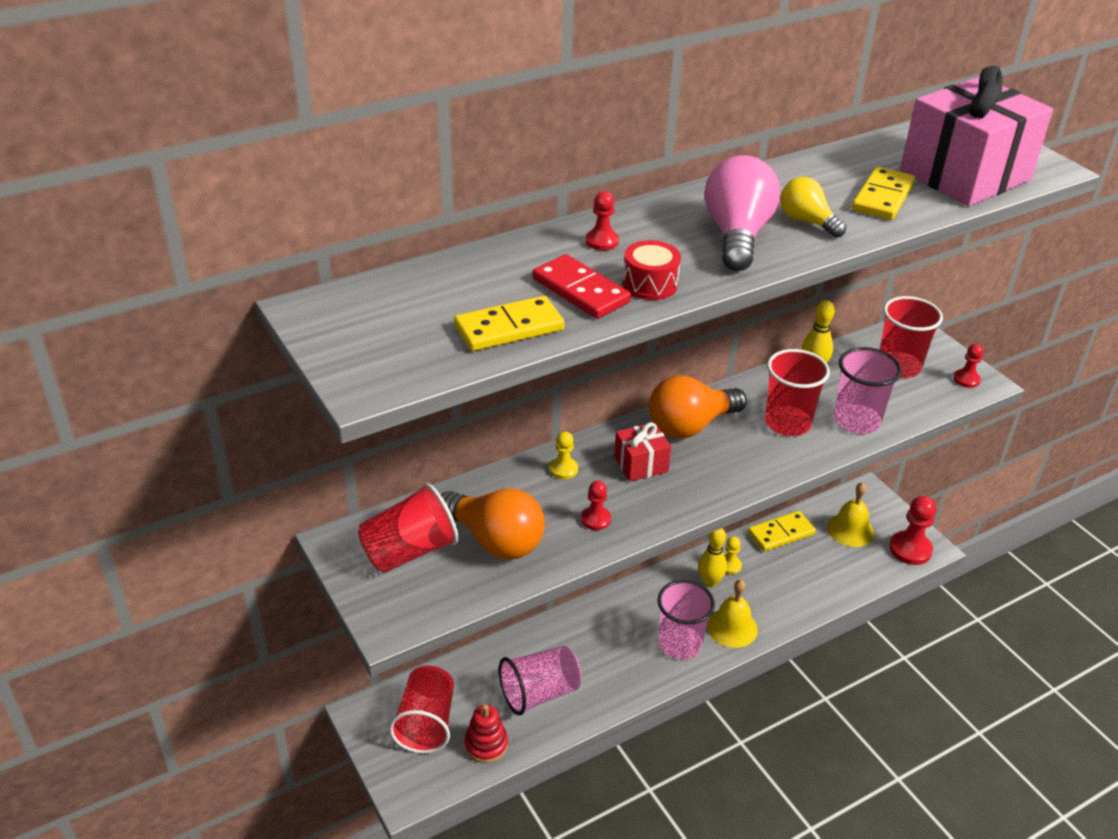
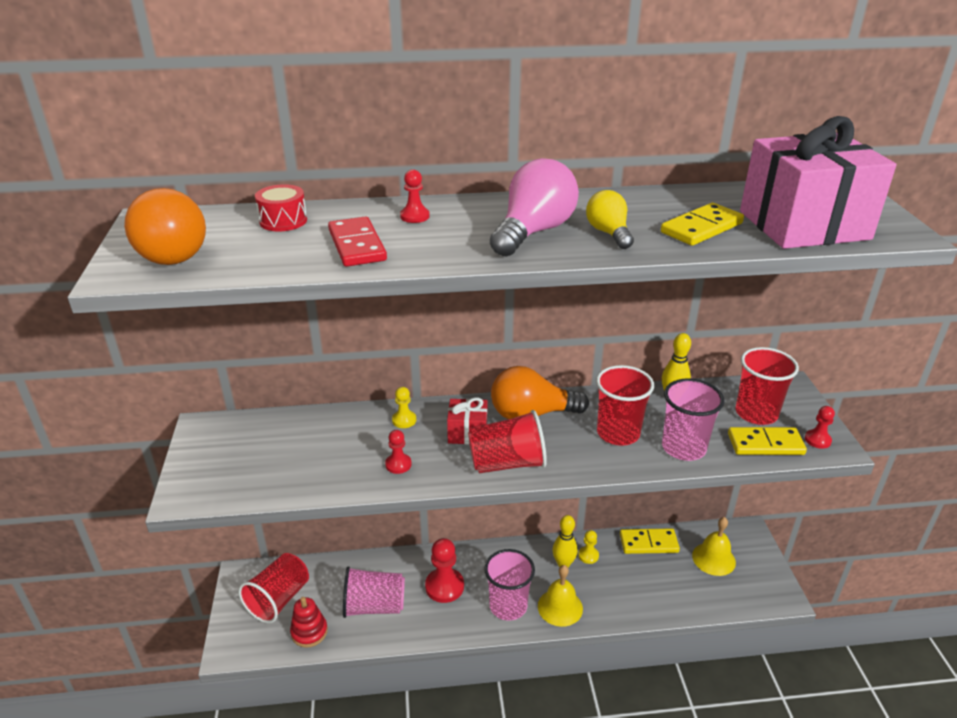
camera: 25 degrees right, 5 degrees down
red cup [358,483,458,573] -> red cup moved to [468,410,547,473]
orange light bulb [441,488,544,560] -> orange light bulb moved to [124,188,206,265]
yellow domino [454,296,564,351] -> yellow domino moved to [728,427,807,455]
red drum [623,240,681,300] -> red drum moved to [255,184,307,231]
red pawn [889,496,936,565] -> red pawn moved to [425,538,464,603]

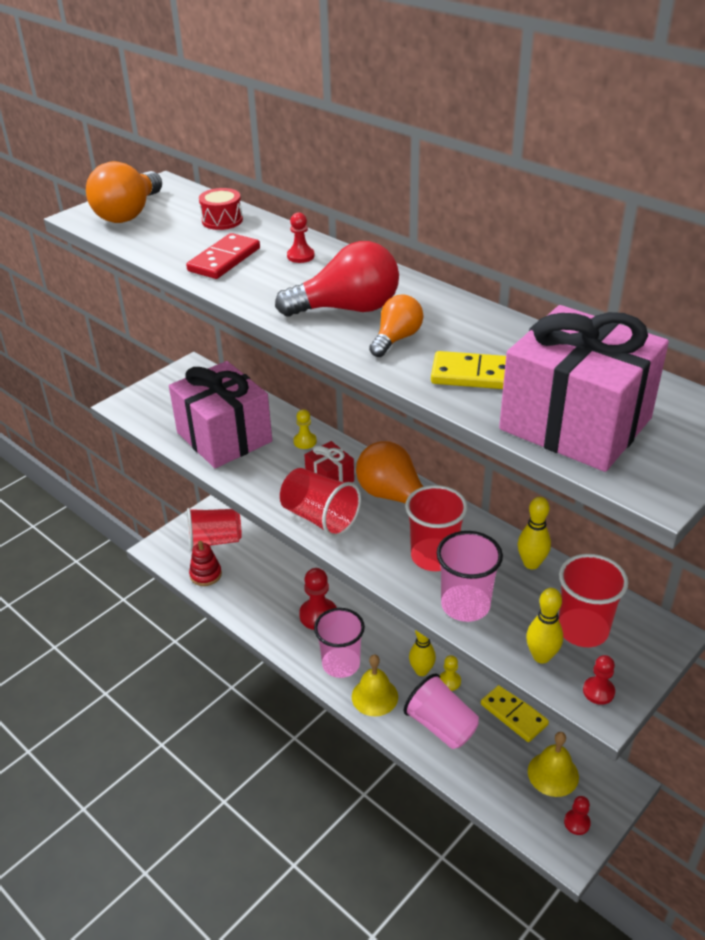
camera: 50 degrees right, 5 degrees up
pink cup [343,566,405,618] -> pink cup moved to [404,673,479,749]
red pawn [385,430,412,474] -> red pawn moved to [564,796,591,835]
pink light bulb [490,158,579,256] -> red light bulb [275,241,399,316]
yellow light bulb [586,190,634,249] -> orange light bulb [369,295,423,357]
yellow domino [728,427,807,455] -> yellow bowling pin [526,588,563,664]
none -> pink gift [169,361,272,468]

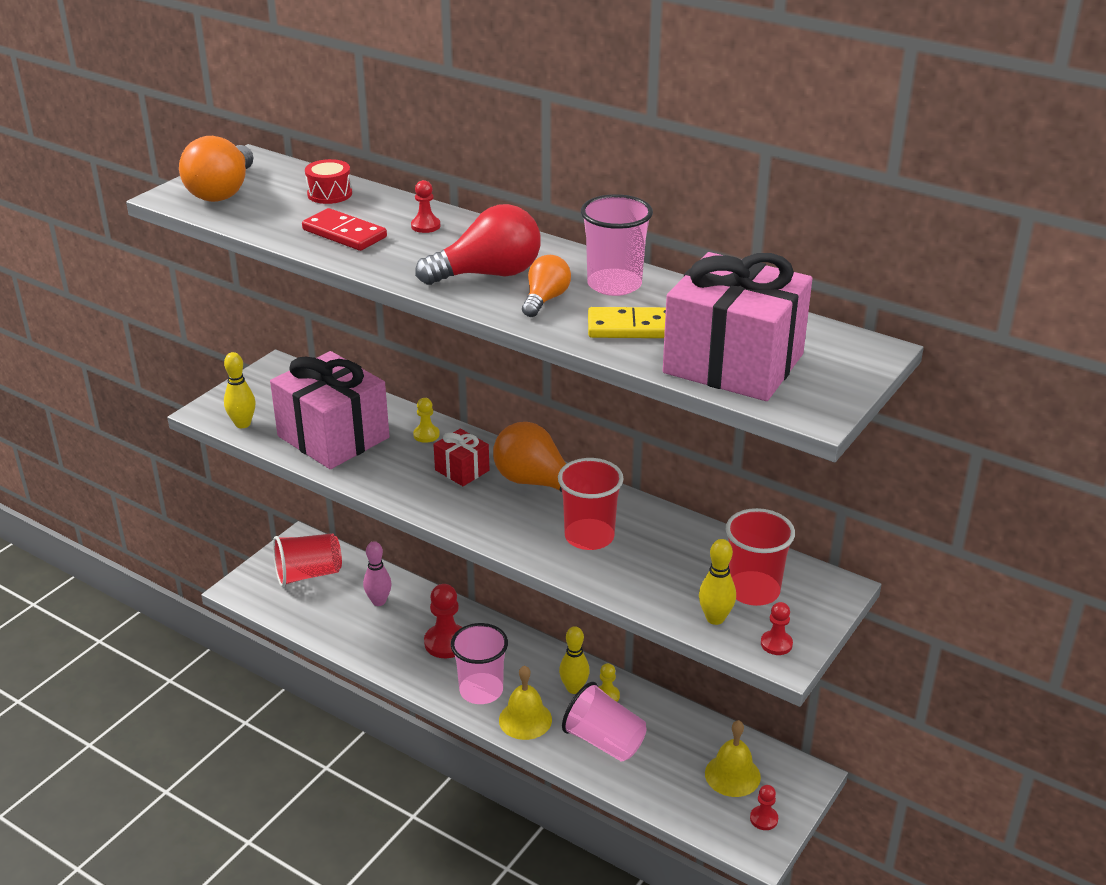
camera: 10 degrees left, 5 degrees down
red domino [186,233,260,279] -> red domino turned 75 degrees counterclockwise [302,208,387,251]
red stacking toy [189,541,222,586] -> none
red cup [280,468,361,537] -> none
pink cup [437,531,503,622] -> pink cup moved to [581,194,653,296]
yellow domino [481,685,549,742] -> none
yellow bowling pin [518,497,551,569] -> yellow bowling pin moved to [224,352,255,428]
none -> pink bowling pin [363,541,392,606]

